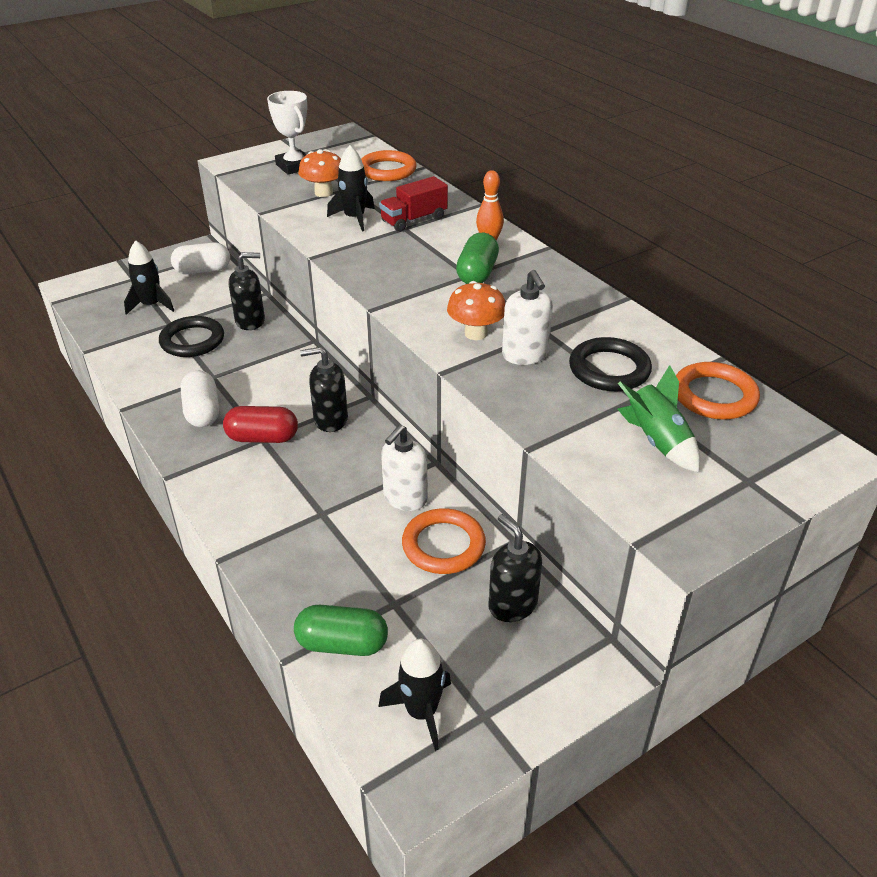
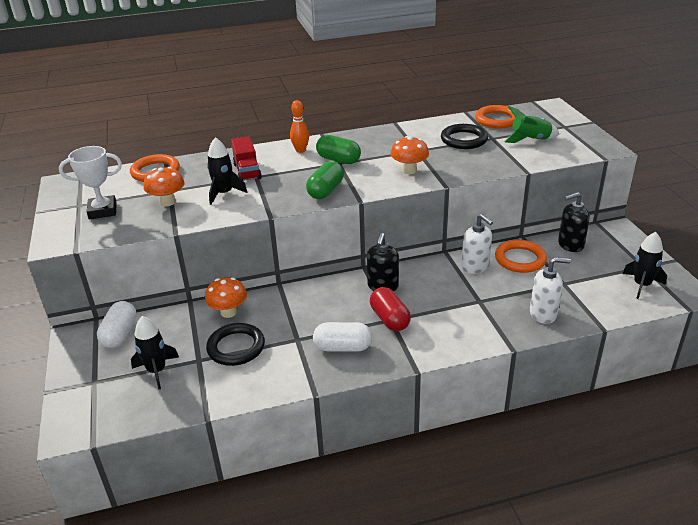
camera: 70 degrees left, 5 degrees down
red capsule [223,406,298,443] -> red capsule turned 45 degrees counterclockwise [370,287,411,331]
black soap dispenser [229,252,265,330] -> orange mushroom [205,277,247,318]
green capsule [294,605,388,656] -> green capsule moved to [306,161,344,199]
white soap dispenser [502,270,553,365] -> white soap dispenser moved to [530,257,571,324]

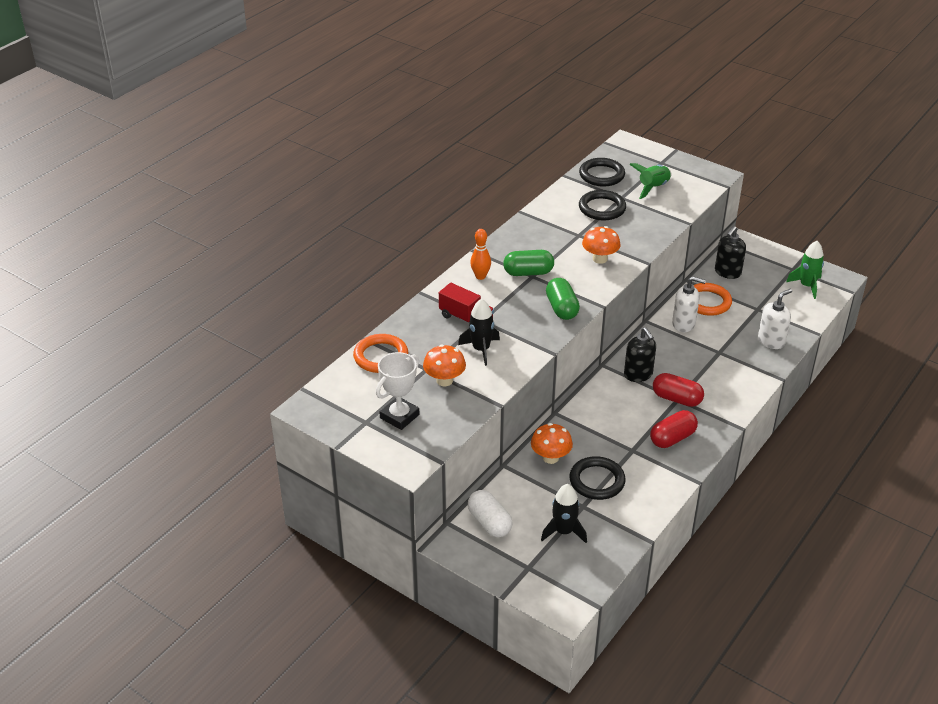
camera: 40 degrees left, 5 degrees up
white capsule [313,322,372,352] -> red capsule [650,410,698,448]
orange ring [475,105,516,128] -> black ring [579,158,625,187]
black rocket [622,232,667,299] -> green rocket [786,241,824,299]

